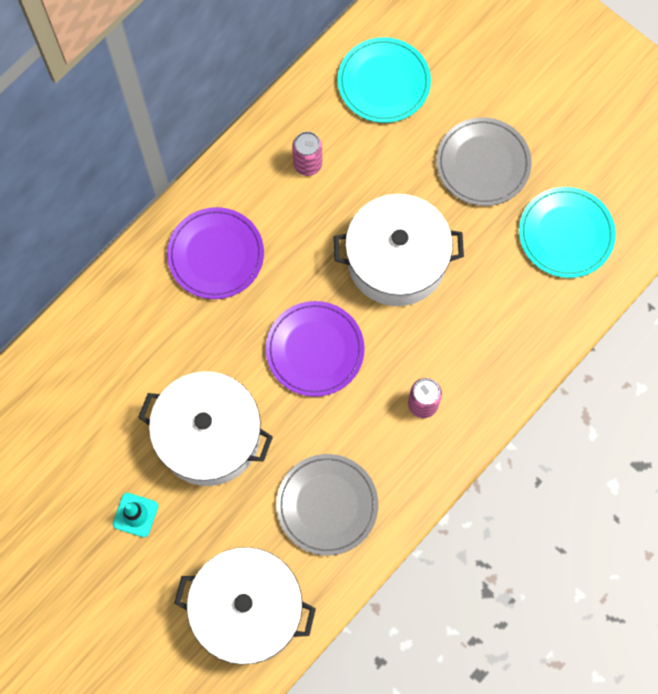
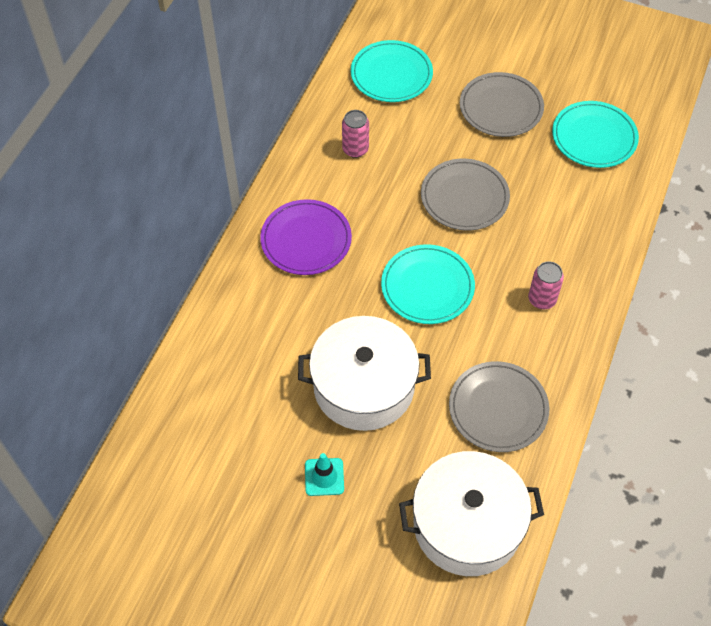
camera: 20 degrees left, 15 degrees down
purple plate [265,301,365,397] -> turquoise plate [381,244,475,324]
white pot [334,194,464,306] -> grey plate [421,159,510,231]

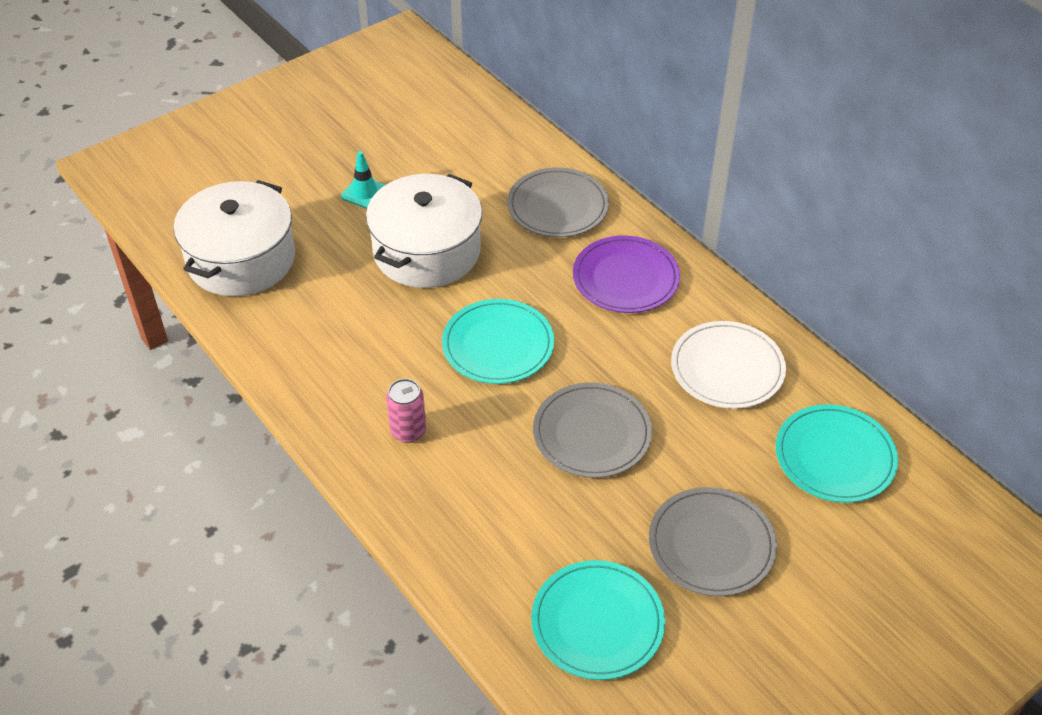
camera: 120 degrees right, 10 degrees down
pink can [342,110,369,158] -> white plate [671,321,786,409]
grey plate [449,361,549,452] -> grey plate moved to [507,167,609,237]

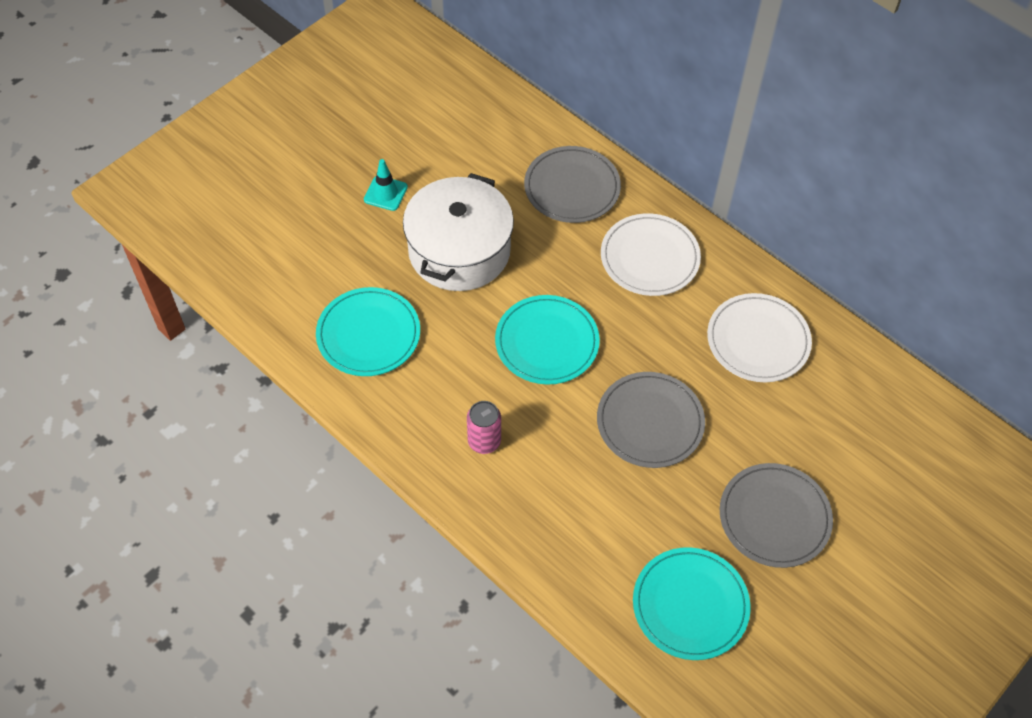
camera: 10 degrees left, 10 degrees up
white pot [174,180,295,296] -> none
purple plate [573,236,680,313] -> white plate [601,213,701,296]
turquoise plate [776,404,898,503] -> turquoise plate moved to [316,287,420,376]

